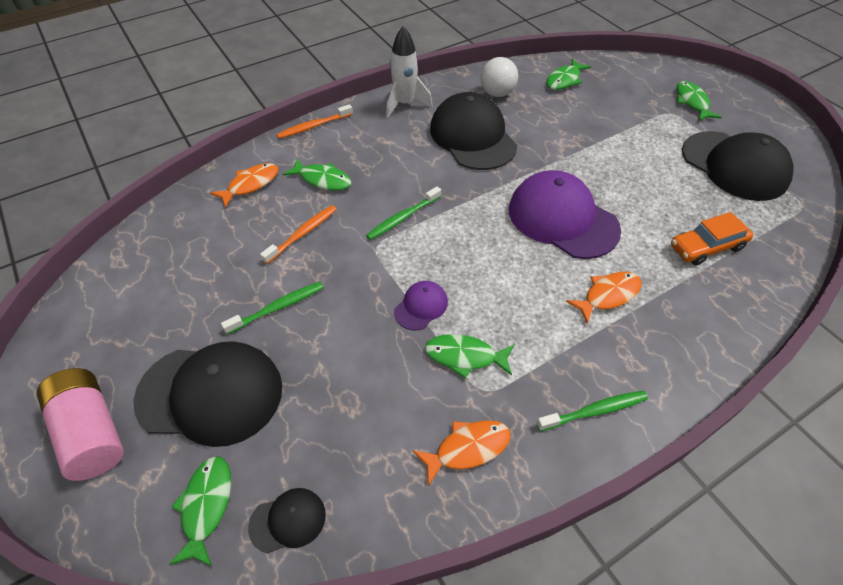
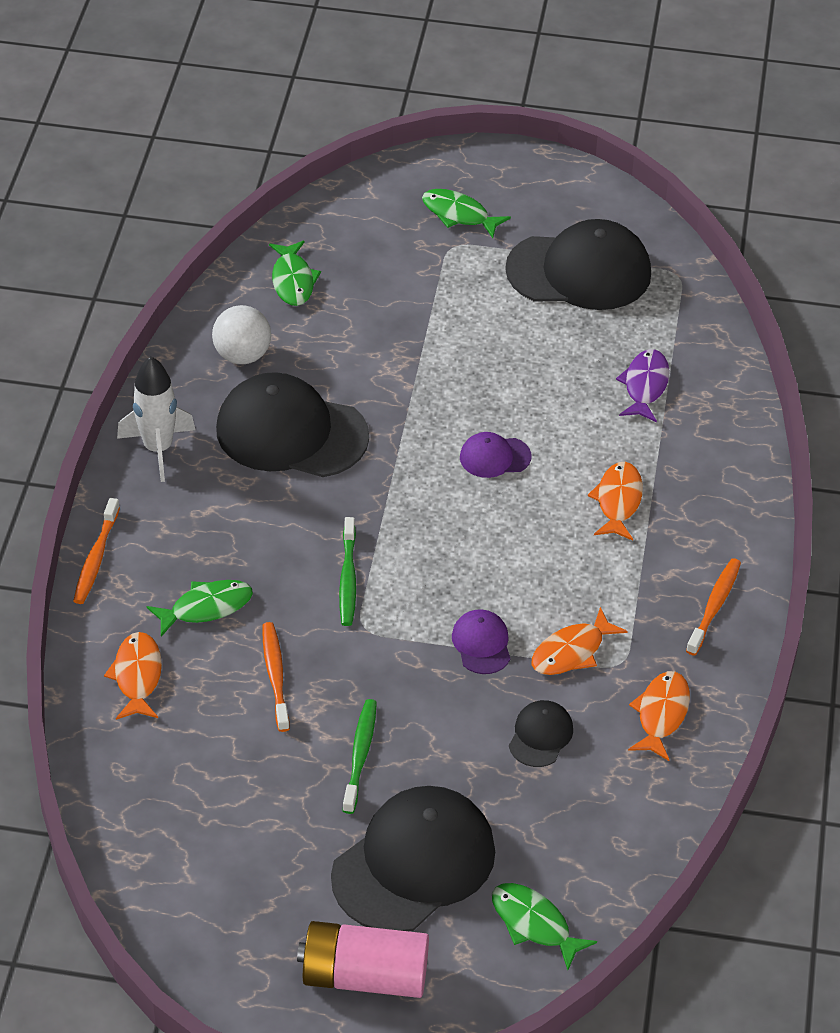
camera: 50 degrees left, 5 degrees down
black cap [248,488,326,554] -> black cap moved to [509,700,573,767]
green fish [425,334,514,378] -> orange fish [531,607,628,675]
purple cap [509,170,621,259] -> purple cap [460,432,531,478], size x0.46
green toothbrush [536,391,648,431] -> orange toothbrush [686,558,741,656]
orange car [671,212,753,265] -> purple fish [616,349,670,422]

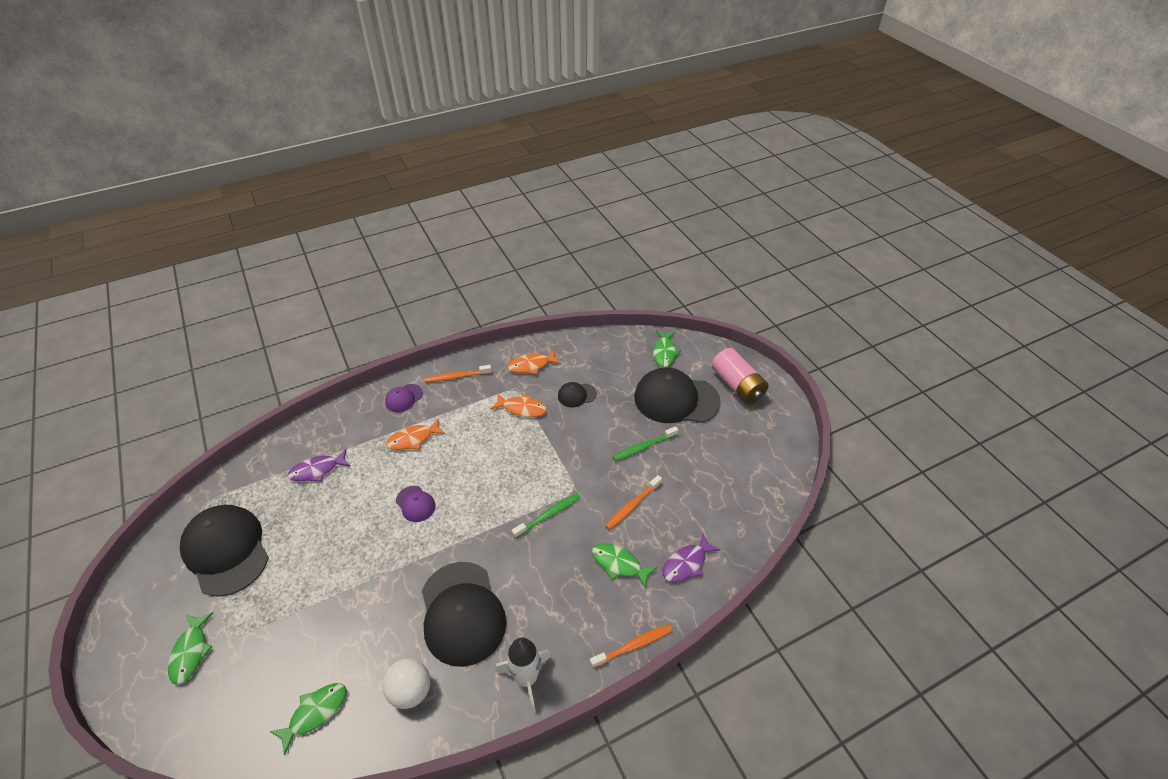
camera: 125 degrees left, 0 degrees up
orange fish [104,632,162,720] -> purple fish [662,533,721,582]
purple cap [452,610,511,674] -> purple cap moved to [385,384,423,412]

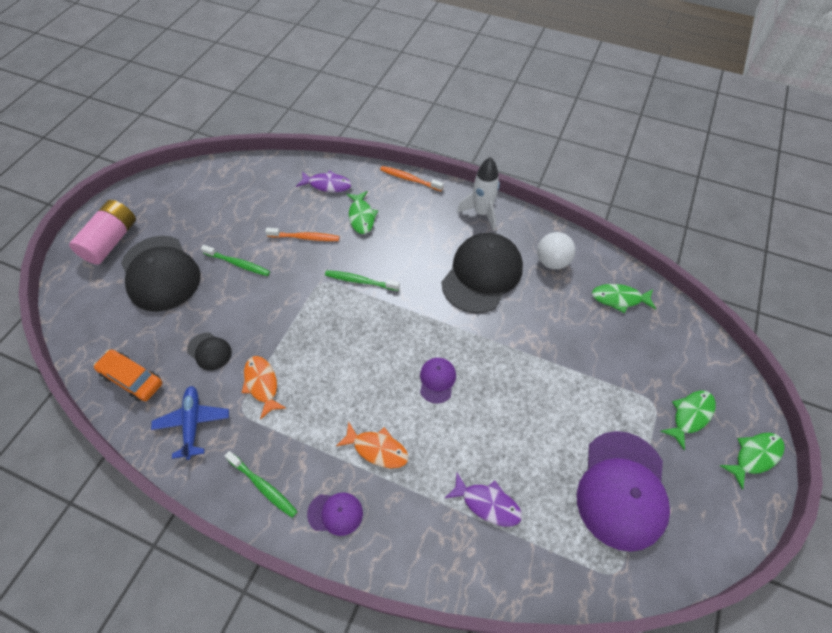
camera: 130 degrees left, 10 degrees up
black cap [180,505,269,597] -> purple cap [577,431,670,552]
orange toothbrush [424,365,492,383] -> green toothbrush [225,451,298,518]
orange fish [508,350,561,374] -> blue plane [151,386,229,460]
green fish [653,330,681,367] -> green fish moved to [720,433,785,490]
none -> orange car [94,349,162,402]

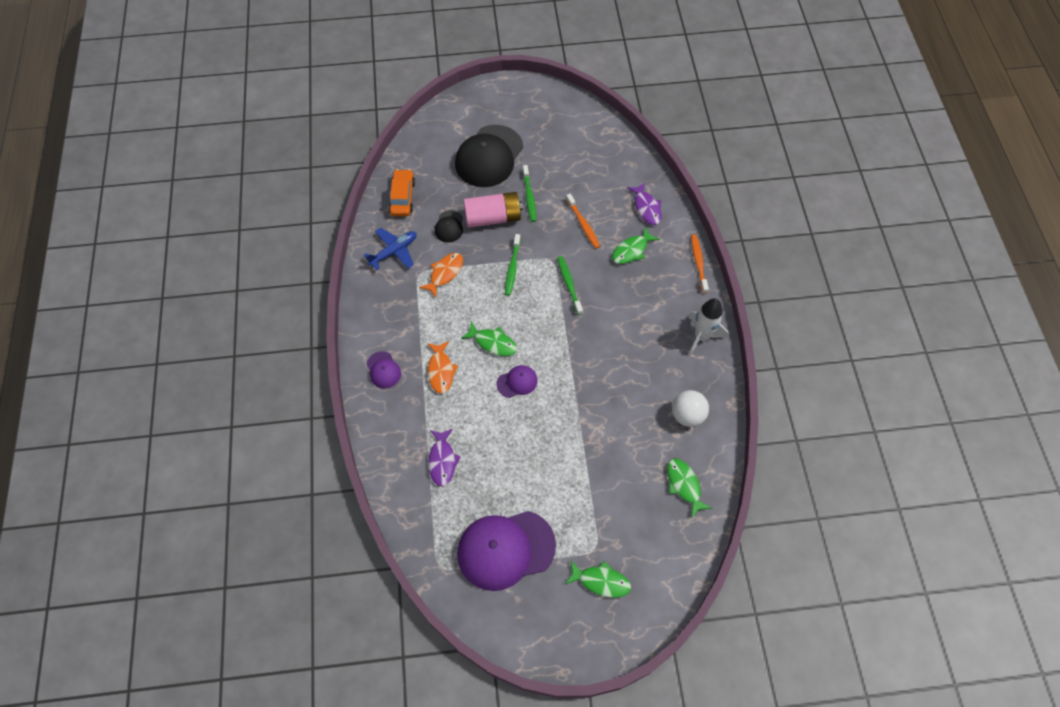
camera: 60 degrees right, 5 degrees up
pink battery [69,200,136,265] -> pink battery moved to [464,192,523,228]
green toothbrush [225,451,298,518] -> green toothbrush moved to [505,234,521,296]
black cap [442,233,523,313] -> none
green fish [720,433,785,490] -> green fish moved to [461,321,517,356]

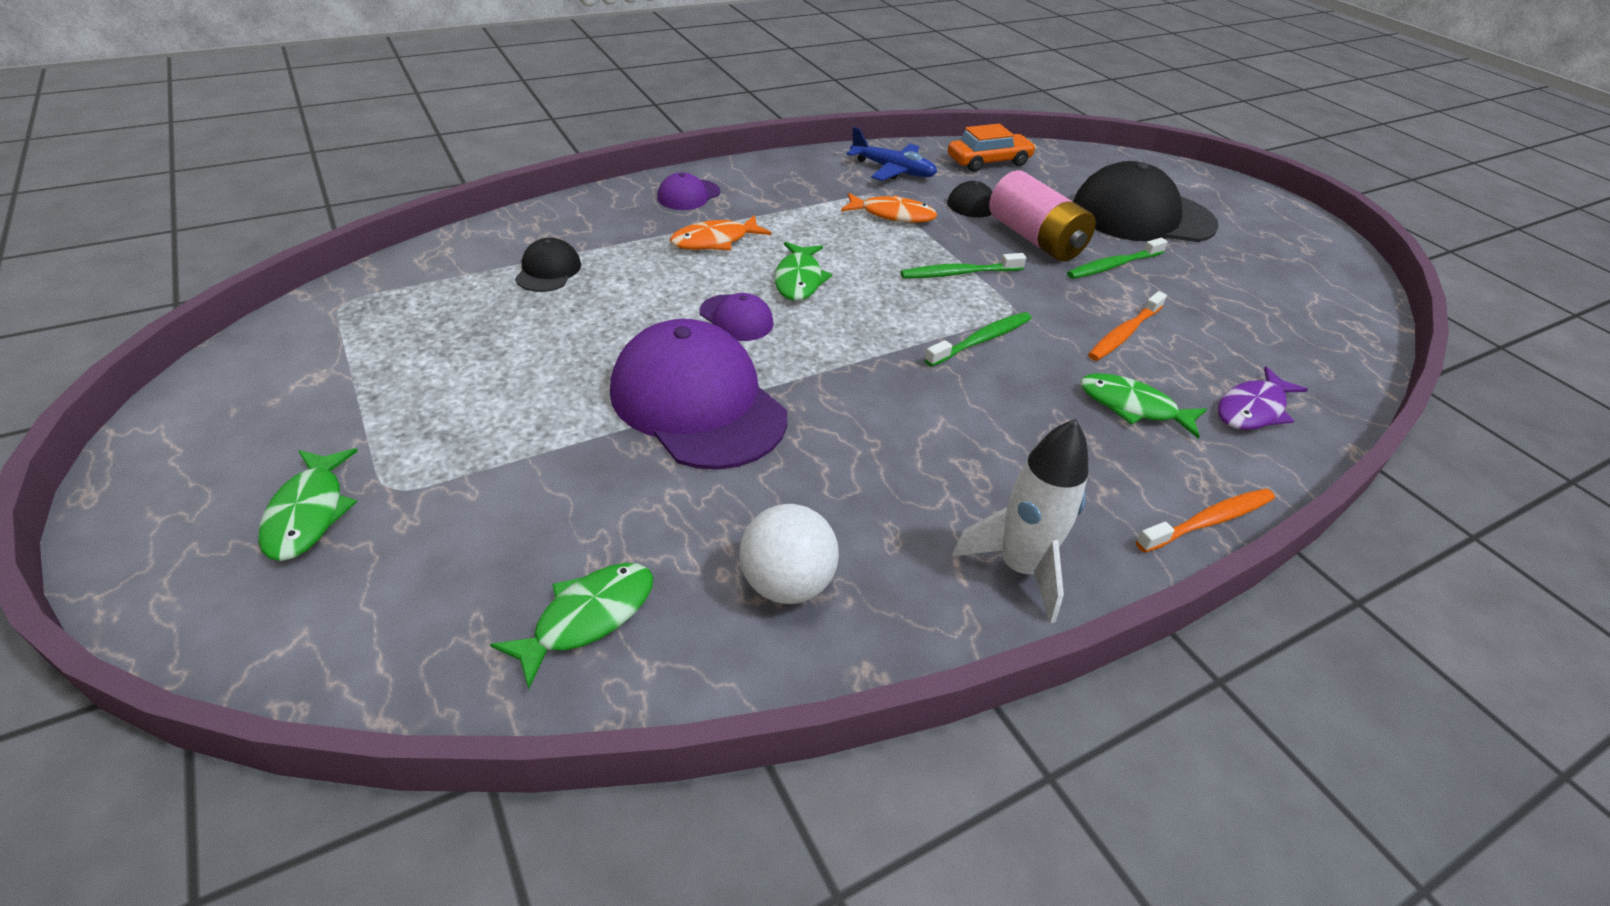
camera: 65 degrees right, 20 degrees down
purple fish [428,429,461,486] -> black cap [515,237,581,292]
purple cap [457,511,556,591] -> purple cap moved to [610,319,787,470]

